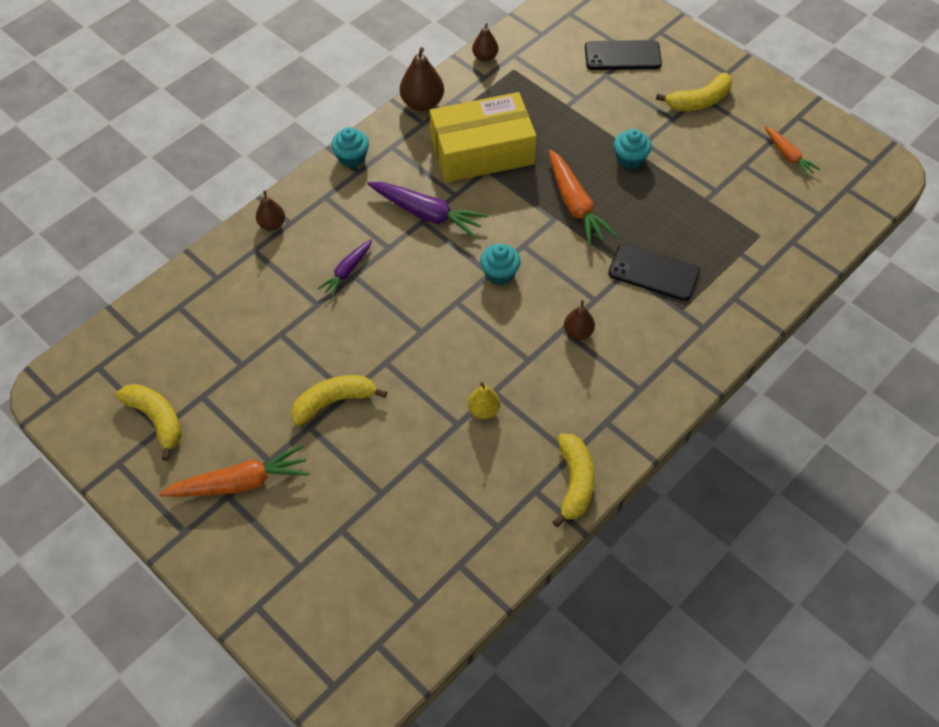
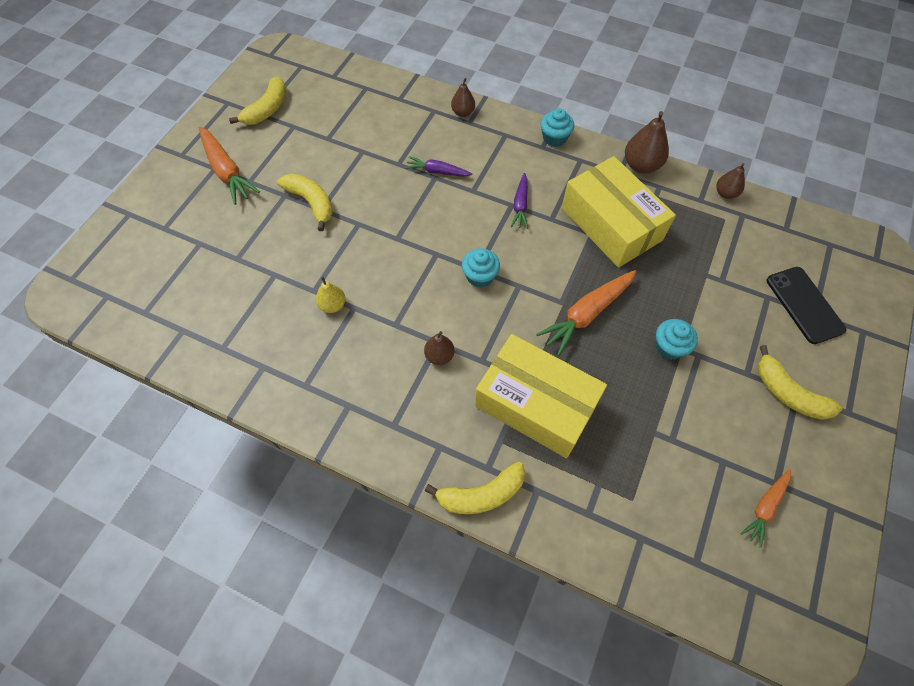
camera: 70 degrees right, 5 degrees up
purple carrot [368,182,487,238] -> purple carrot [511,173,528,229], size x0.60
yellow banana [552,434,595,527] -> yellow banana moved to [425,462,525,514]
black phone [608,244,700,301] -> yellow box [475,334,607,458]

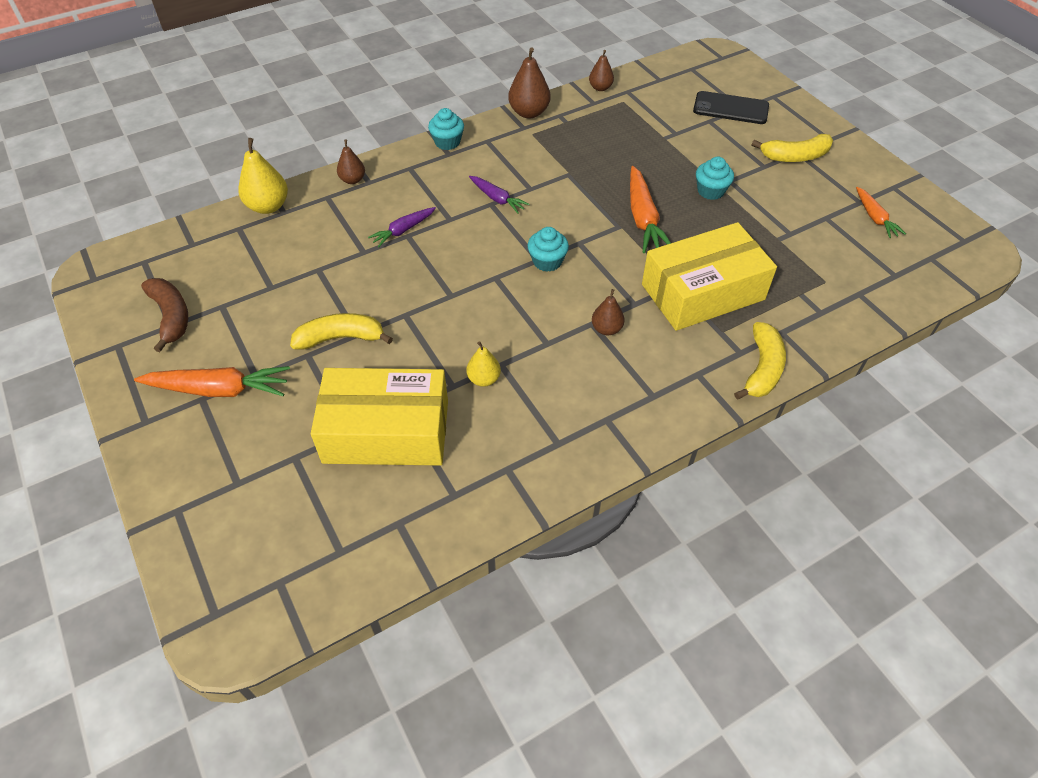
camera: 55 degrees left, 10 degrees down
yellow banana [229,77,286,125] -> brown banana [141,278,188,352]
yellow box [562,156,676,268] -> yellow box moved to [311,368,448,466]
none -> yellow pear [238,138,288,214]

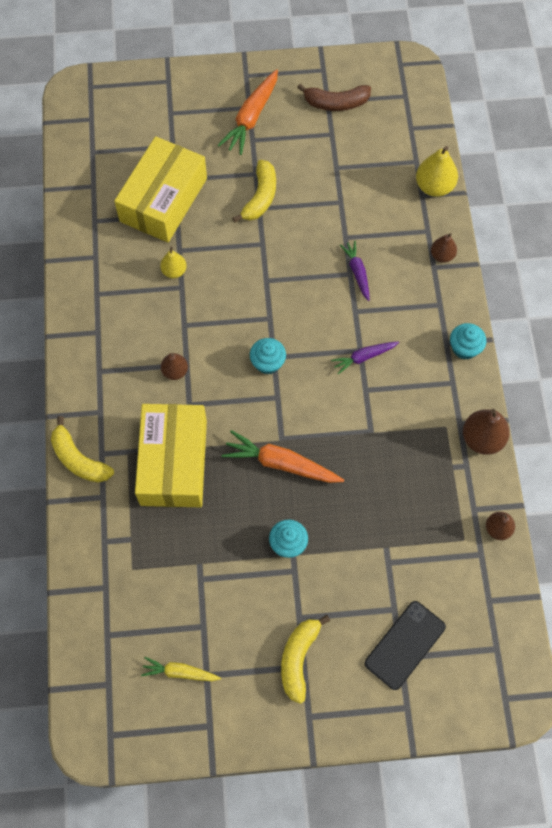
camera: 115 degrees right, 15 degrees up
orange carrot [856,187,906,238] -> yellow carrot [141,657,221,681]

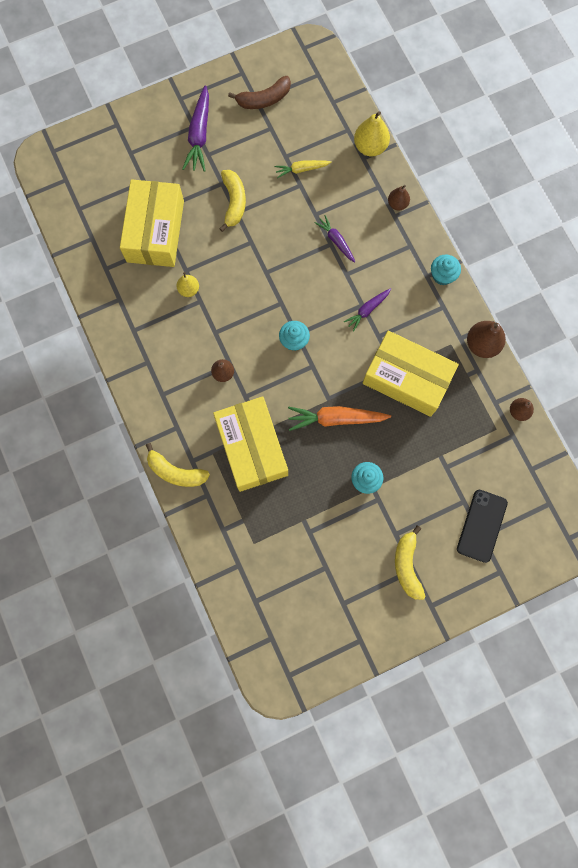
camera: 20 degrees left, 10 degrees up
yellow carrot [141,657,221,681] -> yellow carrot moved to [274,160,332,178]
orange carrot [218,69,278,155] -> purple carrot [182,85,209,172]
none -> yellow box [363,331,459,417]

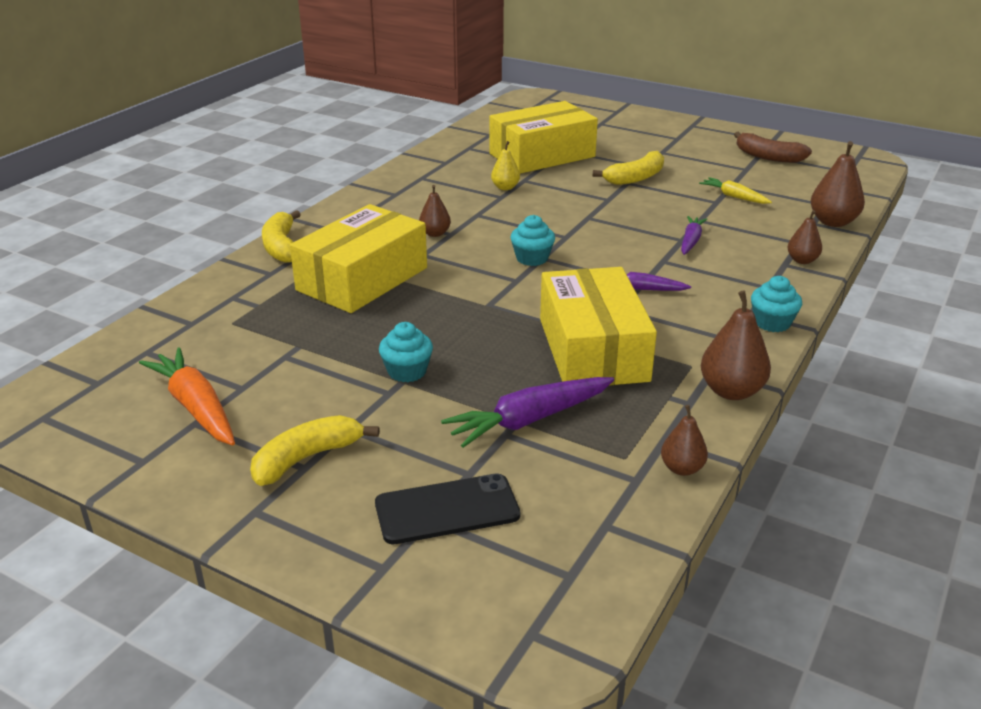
camera: 55 degrees right, 45 degrees down
purple carrot [182,85,209,172] -> purple carrot moved to [441,377,614,448]
orange carrot [288,406,391,431] -> orange carrot moved to [139,347,235,445]
yellow pear [354,111,390,156] -> brown pear [811,141,865,227]

